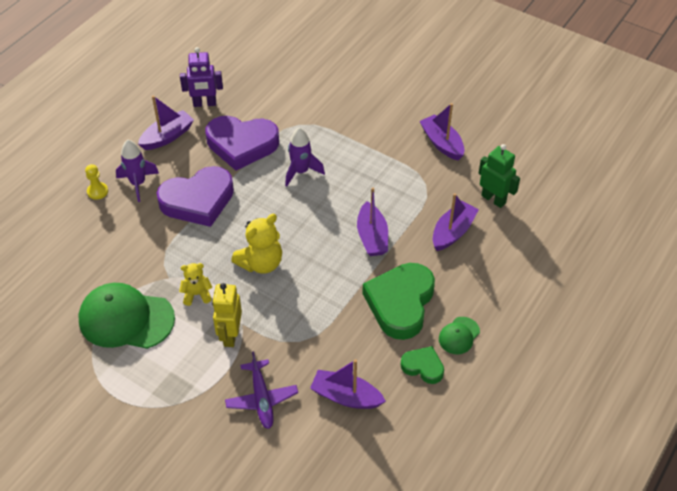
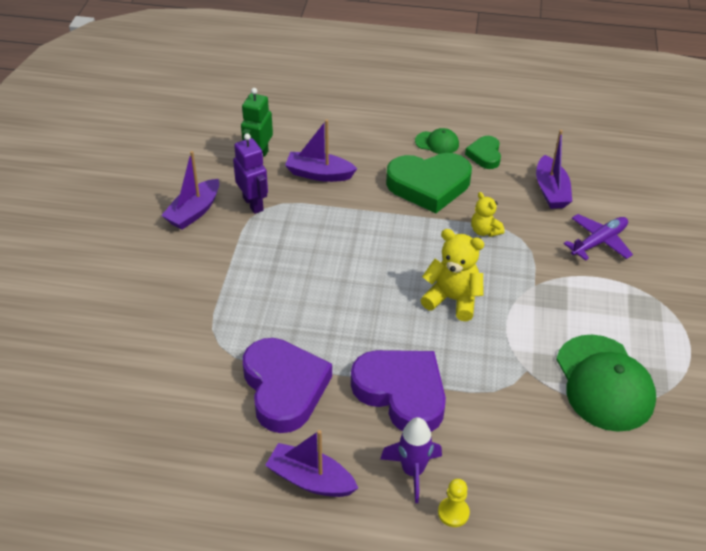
camera: 115 degrees left, 5 degrees down
yellow teddy bear [179,263,212,306] -> yellow teddy bear moved to [471,192,505,237]
purple robot [180,47,223,107] -> purple robot moved to [233,133,268,214]
yellow robot [212,283,242,347] -> none
purple rocket [285,127,325,186] -> none
purple boat [357,188,388,256] -> none

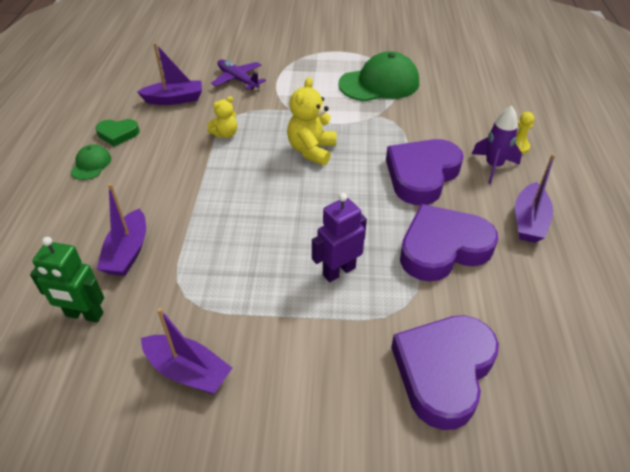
camera: 95 degrees left, 0 degrees up
purple robot [233,133,268,214] -> purple robot moved to [312,193,367,282]
green heart [386,153,472,213] -> none
none -> purple heart [391,315,499,430]

